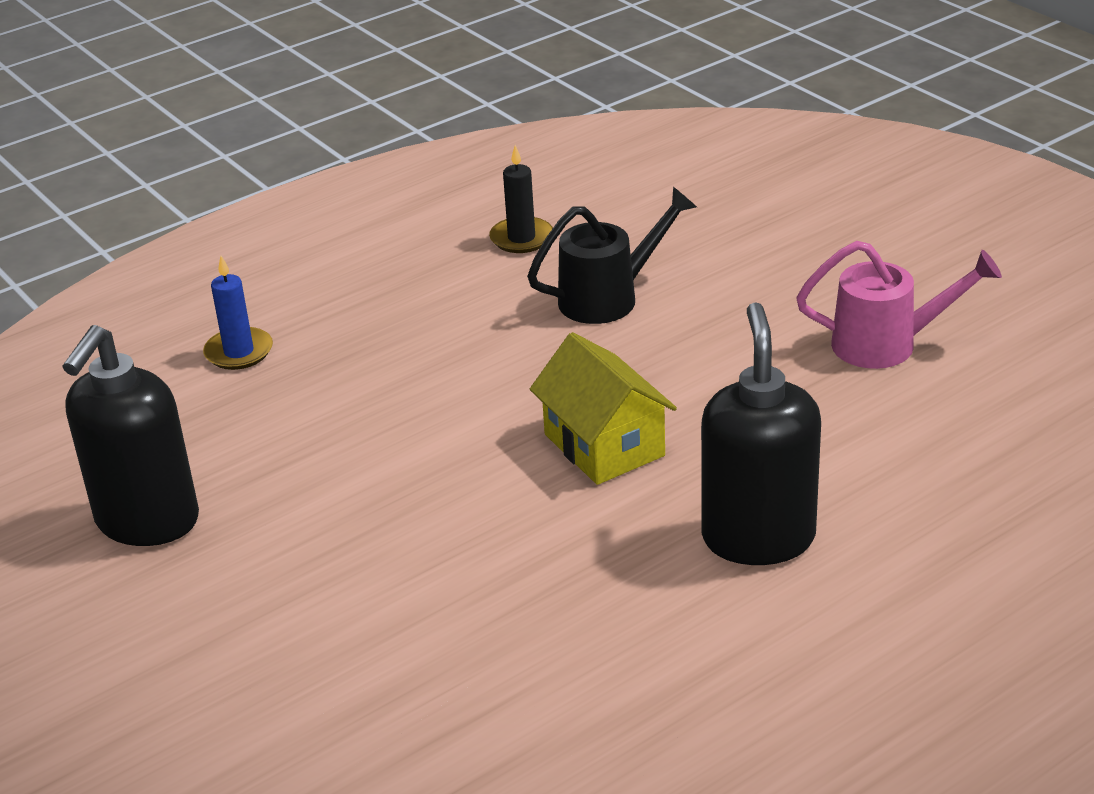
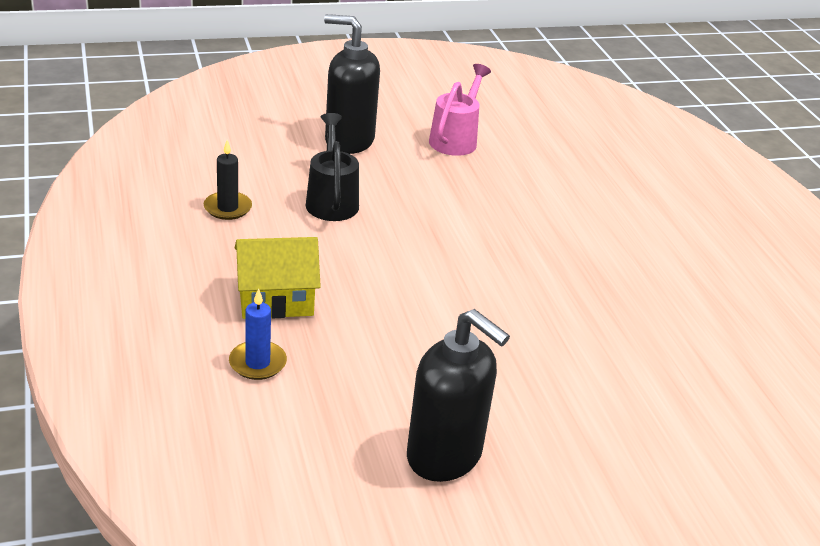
camera: 75 degrees left, 0 degrees up
yellow house [530,332,677,485] -> yellow house moved to [235,237,321,319]
black soap dispenser [701,302,821,565] -> black soap dispenser moved to [324,14,380,154]

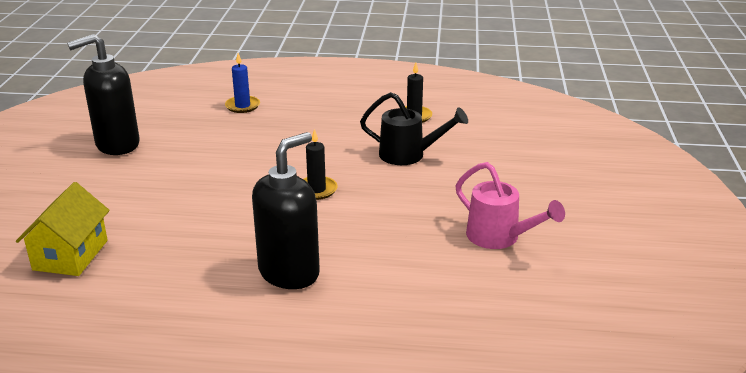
camera: 115 degrees right, 5 degrees down
yellow house [235,237,321,319] -> yellow house moved to [16,182,110,276]
black soap dispenser [324,14,380,154] -> black soap dispenser moved to [252,132,320,289]
none -> black candle [303,129,338,200]

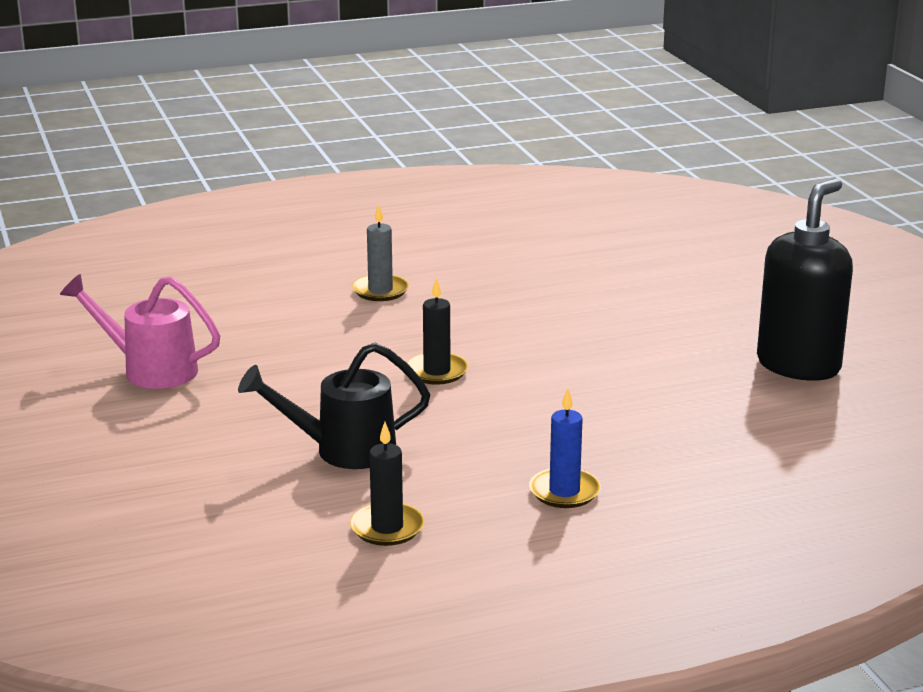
camera: 155 degrees right, 5 degrees down
yellow house [16,182,110,276] -> none
blue candle [225,53,260,113] -> blue candle moved to [529,388,601,508]
black soap dispenser [252,132,320,289] -> grey candle [352,204,409,301]

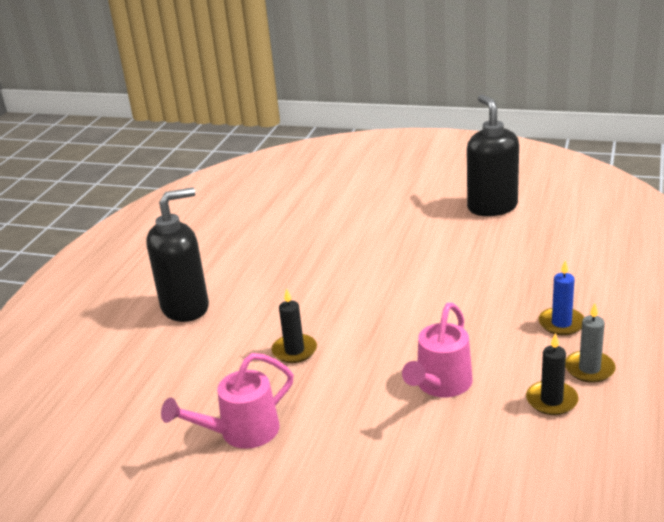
camera: 50 degrees left, 5 degrees up
black watering can [238,343,430,469] -> pink watering can [402,303,473,397]
grey candle [352,204,409,301] -> grey candle moved to [565,303,615,383]
black candle [407,278,468,385] -> black candle moved to [272,288,317,363]
none -> black soap dispenser [146,187,209,322]

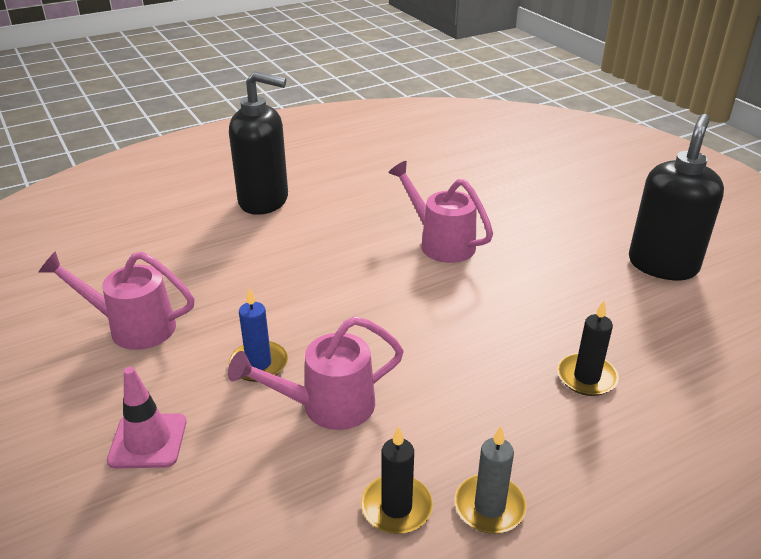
camera: 40 degrees right, 5 degrees up
black candle [272,288,317,363] -> black candle moved to [557,301,619,396]
blue candle [539,260,584,335] -> blue candle moved to [229,288,288,382]
none -> pink traffic cone [107,367,186,469]
none -> pink watering can [388,161,493,263]

